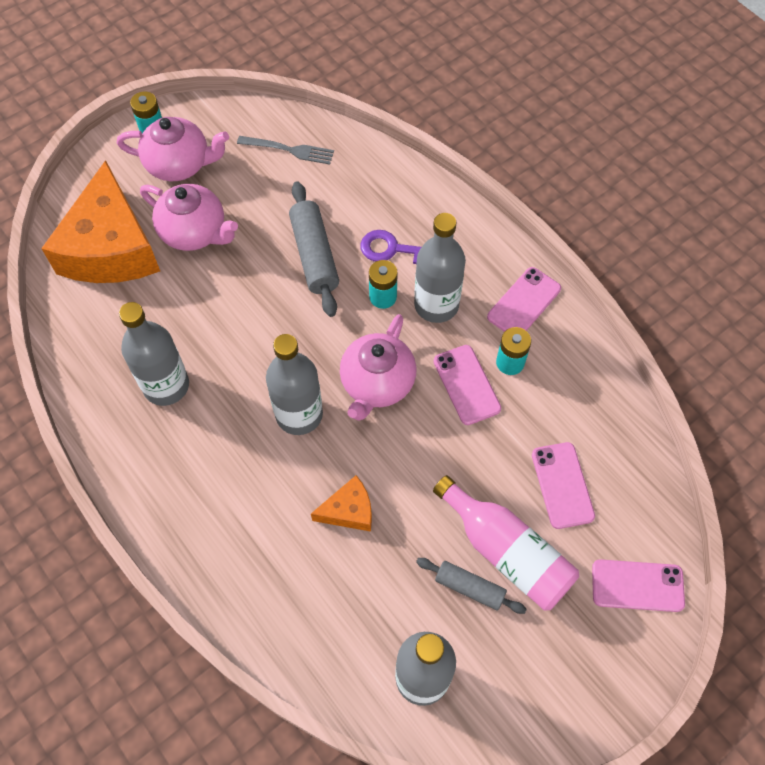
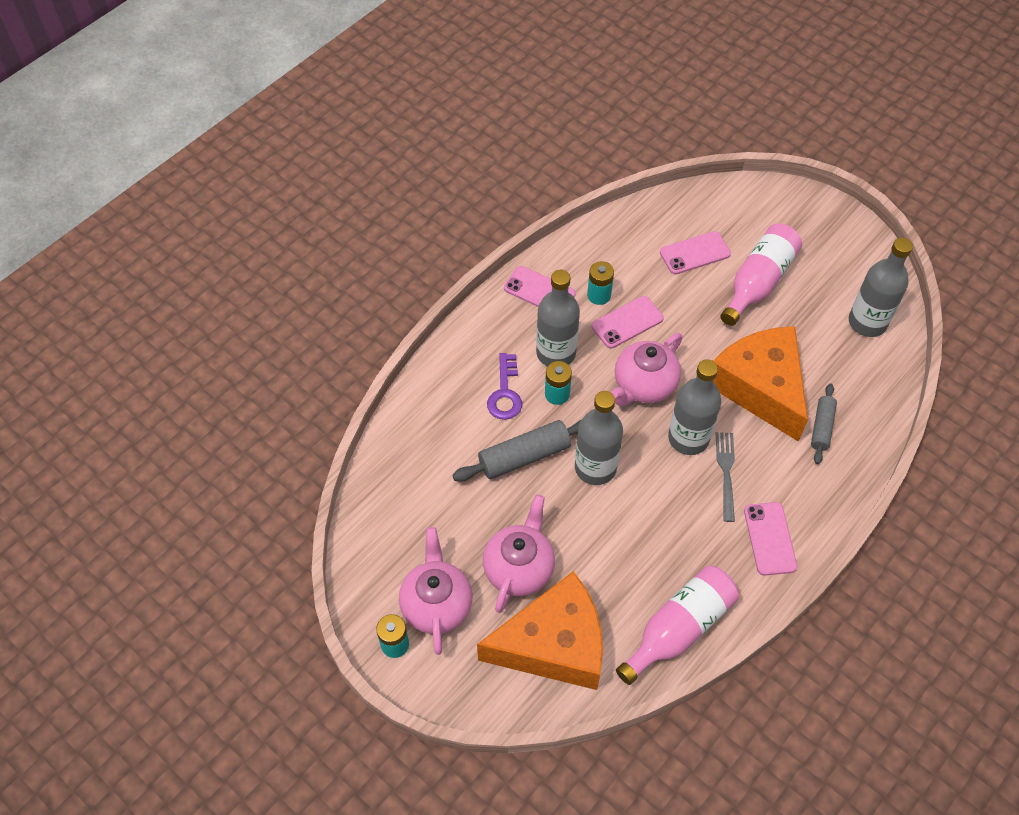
camera: 100 degrees left, 5 degrees down
grey bottle [119,302,189,406] -> grey bottle moved to [575,391,623,485]
grey fork [237,136,334,165] -> grey fork moved to [716,432,735,522]
orange cheese [311,475,372,532] -> orange cheese [713,326,808,442], size x2.21
pink teapot [340,314,416,420] -> pink teapot turned 120 degrees clockwise [611,333,683,406]
grey rolling pin [416,558,527,614] -> grey rolling pin moved to [811,383,837,464]
pink phone [592,559,685,612] -> pink phone moved to [744,502,797,576]
none -> pink bottle [616,565,739,685]

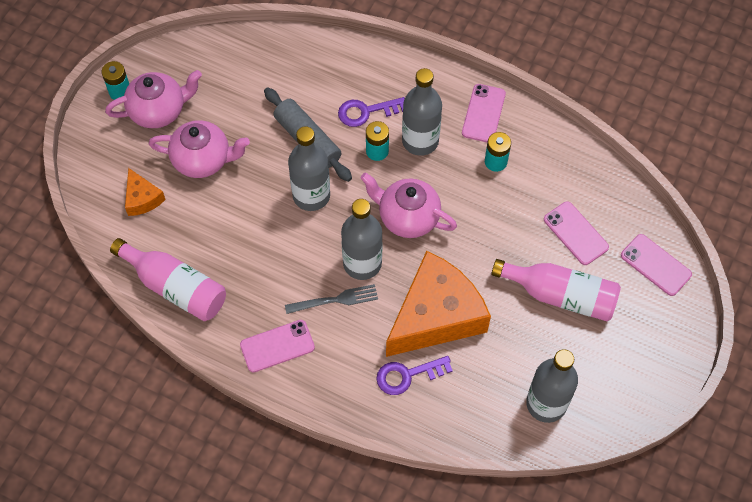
camera: 75 degrees right, 5 degrees up
orange cheese [477,571,603,690] -> orange cheese [125,168,166,216], size x0.45
pink phone [592,296,664,349] -> pink phone moved to [621,234,692,296]
grey rolling pin [811,383,837,464] -> purple key [376,356,453,395]

